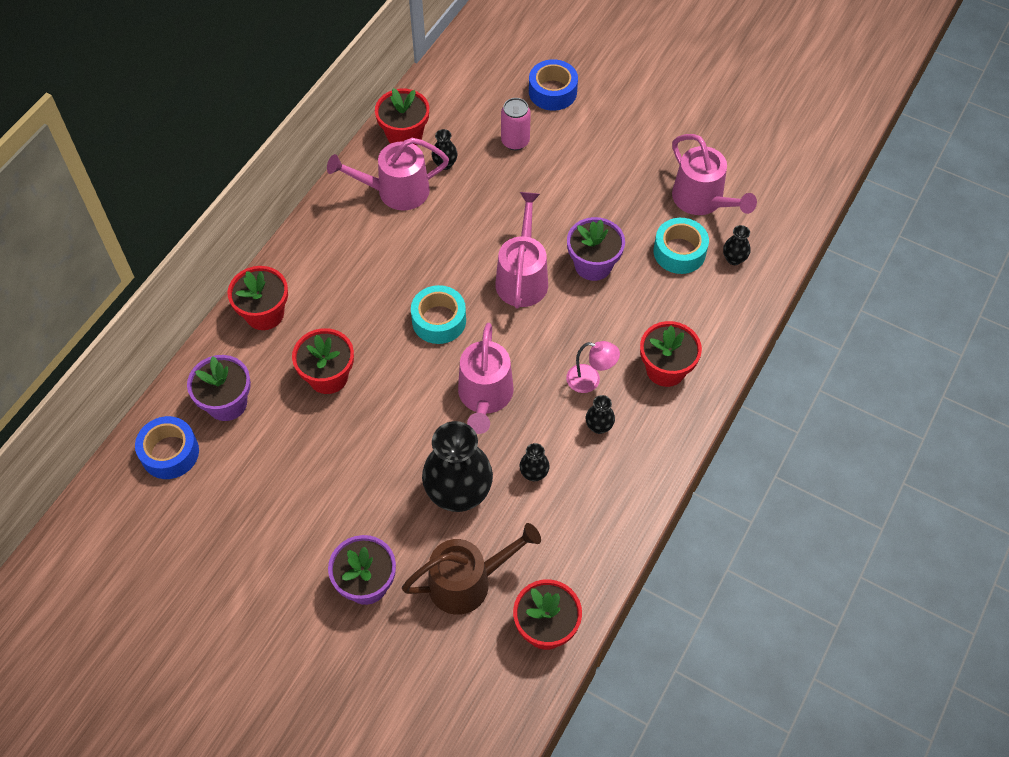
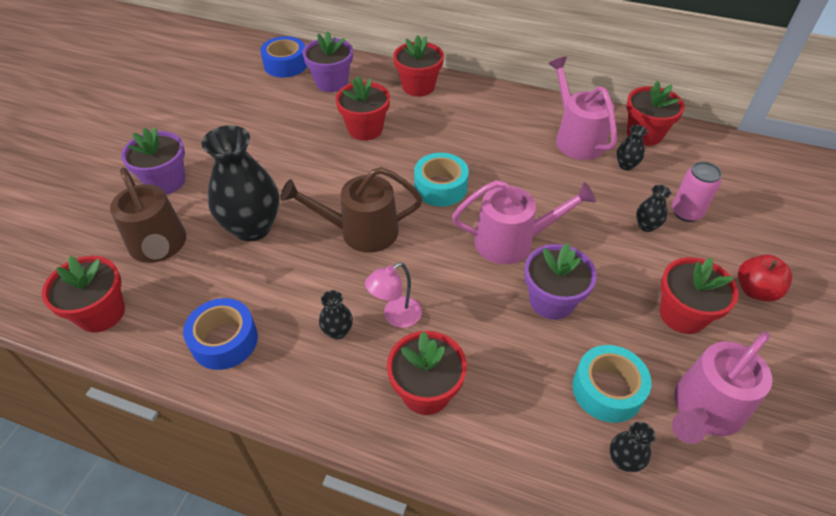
camera: 80 degrees right, 10 degrees down
pink watering can [458,323,514,434] -> brown watering can [280,167,423,253]
black vase [519,443,550,481] -> black vase moved to [636,185,671,232]
blue tape [529,59,578,111] -> blue tape moved to [183,298,258,370]
pink lamp [566,341,620,393] -> pink lamp turned 45 degrees clockwise [365,263,422,328]
none -> red flower pot [660,257,739,334]
none -> red apple [738,255,792,302]

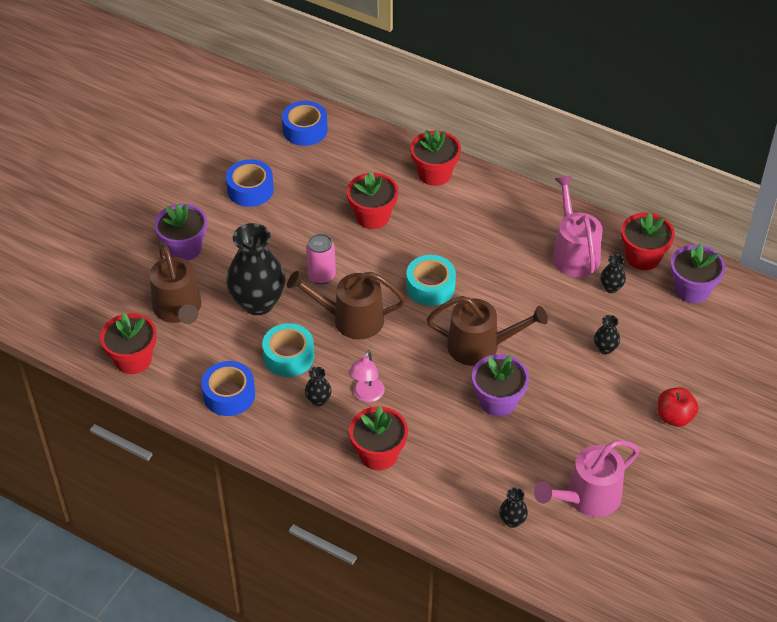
camera: 10 degrees right, 0 degrees up
purple flower pot [303,31,353,92] -> purple flower pot moved to [671,243,725,303]
pink lamp [365,263,422,328] -> pink lamp turned 45 degrees counterclockwise [349,350,385,402]
pink watering can [452,180,596,264] -> brown watering can [427,296,548,366]
turquoise tape [572,345,652,423] -> turquoise tape moved to [262,323,314,377]
red flower pot [660,257,739,334] -> none
pink can [672,161,722,222] -> pink can moved to [306,234,336,284]
none -> blue tape [226,159,274,207]

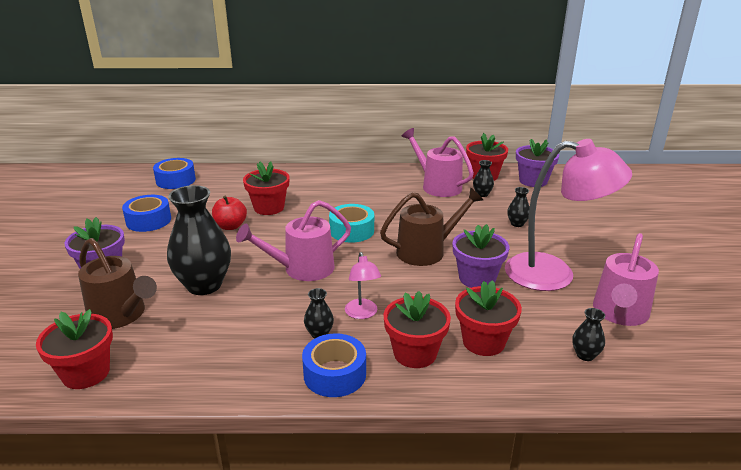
camera: 30 degrees left, 20 degrees down
blue tape [201,361,255,416] -> blue tape moved to [302,333,366,397]
turquoise tape [262,323,314,377] -> none
brown watering can [287,271,406,339] -> pink watering can [236,200,351,281]
pink can [306,234,336,284] -> none
red flower pot [411,130,461,186] -> red flower pot moved to [455,280,522,356]
red apple [657,387,698,427] -> red apple moved to [212,195,247,230]
none -> pink lamp [505,139,632,291]

